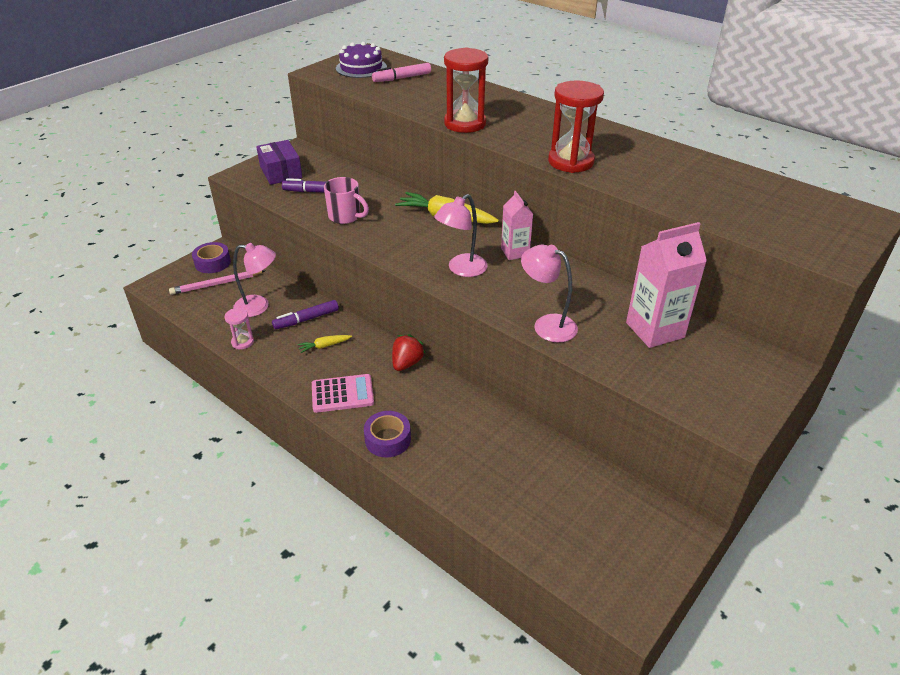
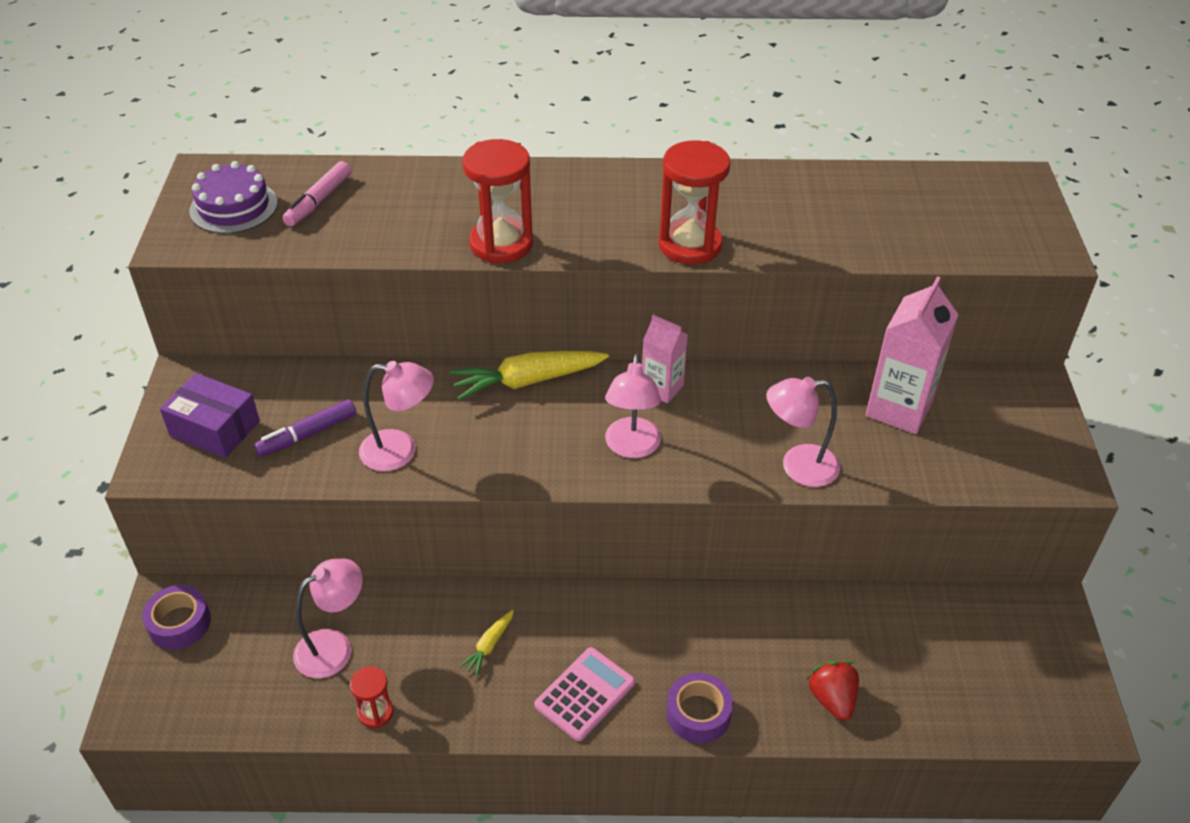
camera: 40 degrees left, 5 degrees up
pink pencil [169,270,265,295] -> none
pink hourglass [225,308,254,349] -> red hourglass [350,666,394,728]
purple marker [272,300,339,329] -> none
pink mug [324,177,369,224] -> pink lamp [359,361,434,471]
red strawberry [392,334,425,371] -> red strawberry moved to [807,661,859,721]

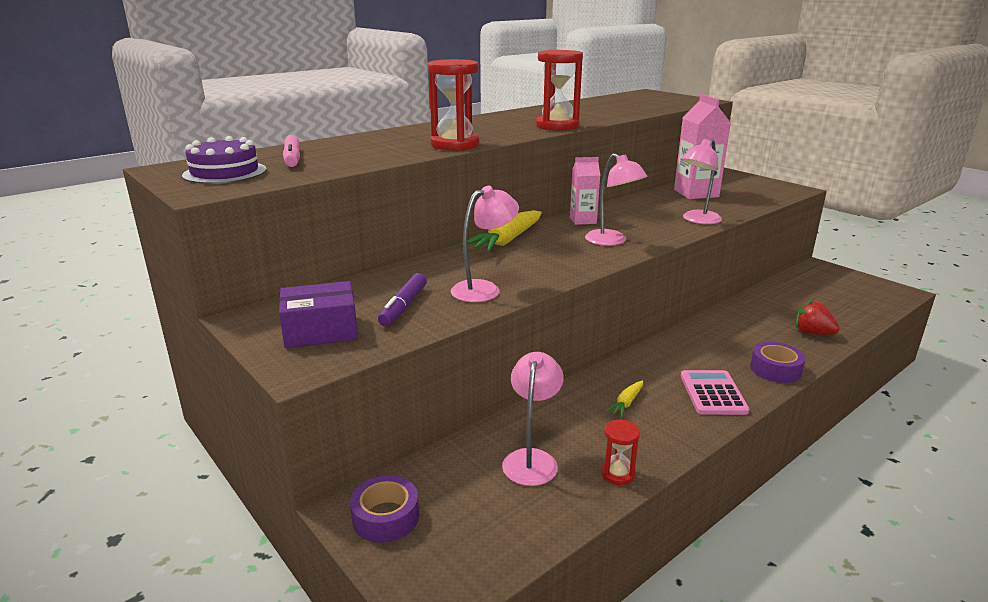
camera: 40 degrees left, 20 degrees down
yellow carrot [459,610,514,676] -> yellow carrot turned 45 degrees clockwise [605,380,643,418]

